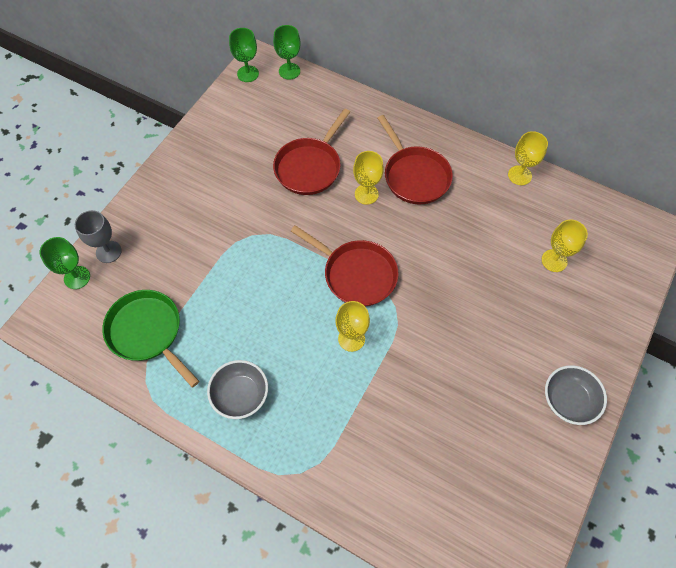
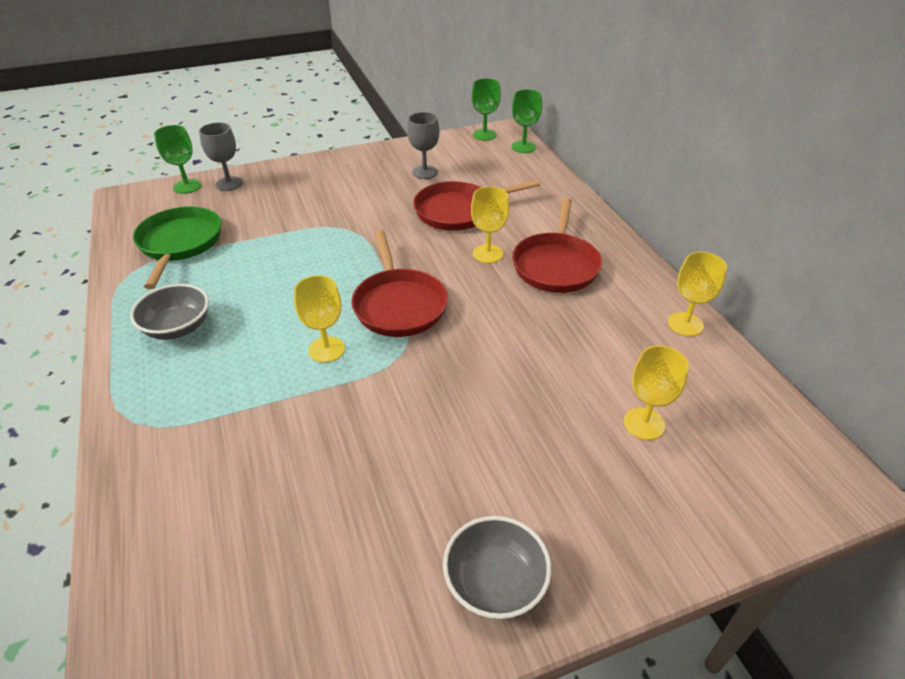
camera: 40 degrees right, 20 degrees down
none -> grey goblet [407,112,440,179]

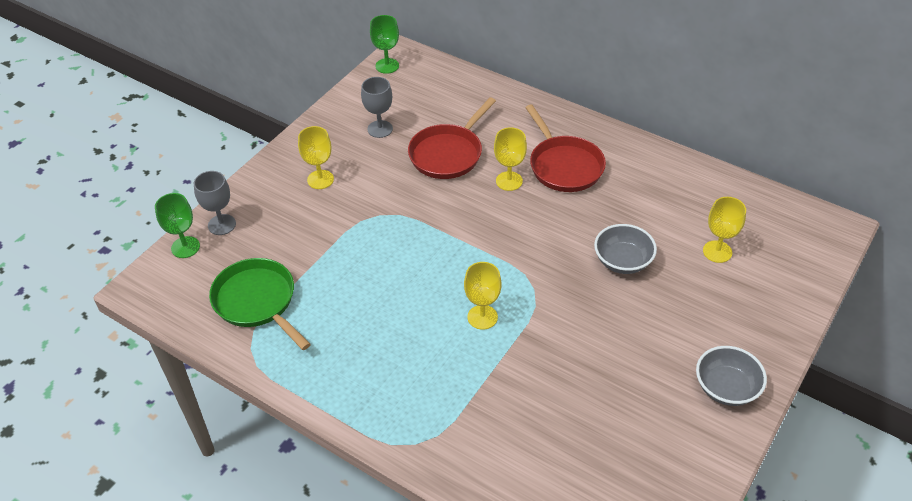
camera: 35 degrees left, 5 degrees up
grey bowl [130,284,209,340] -> grey bowl moved to [594,224,657,274]
red pan [351,230,448,337] -> none
green goblet [512,89,542,153] -> none
yellow goblet [668,252,727,336] -> yellow goblet moved to [298,126,334,189]

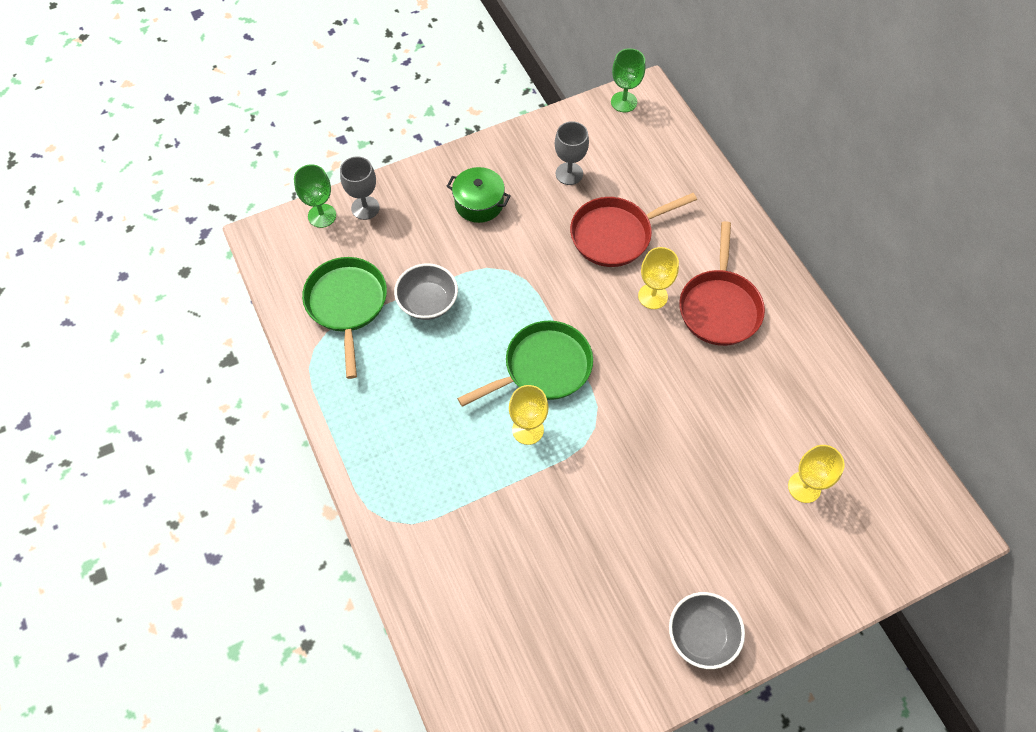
camera: 30 degrees right, 15 degrees up
yellow goblet [298,126,334,189] -> green pot [446,167,511,223]
grey bowl [594,224,657,274] -> grey bowl moved to [394,263,458,320]
none -> green pan [457,321,593,407]

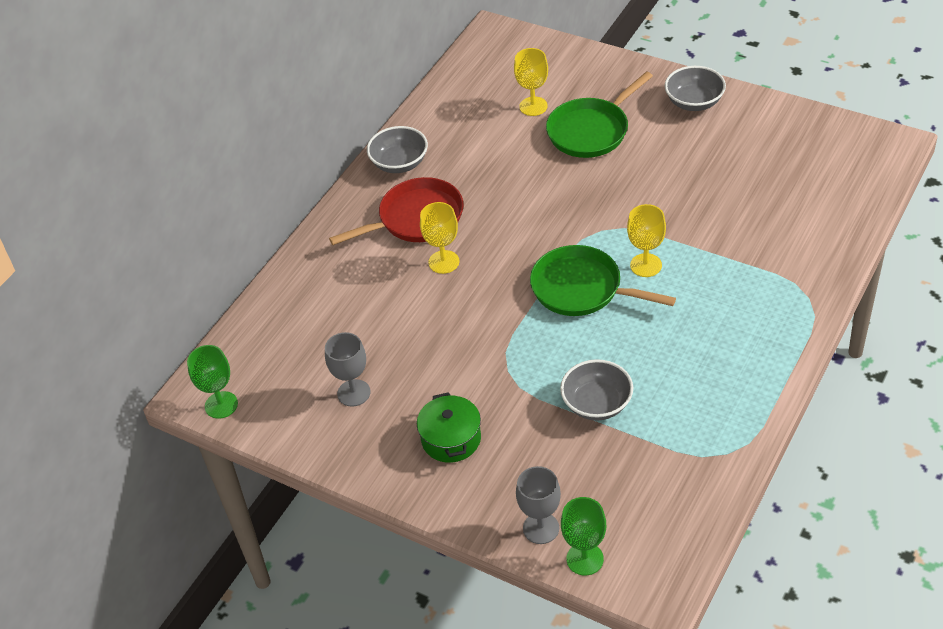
camera: 120 degrees left, 15 degrees down
green pan [302,257,387,379] -> green pan moved to [546,71,653,158]
red pan [570,193,697,267] -> none
none -> grey bowl [367,126,428,173]

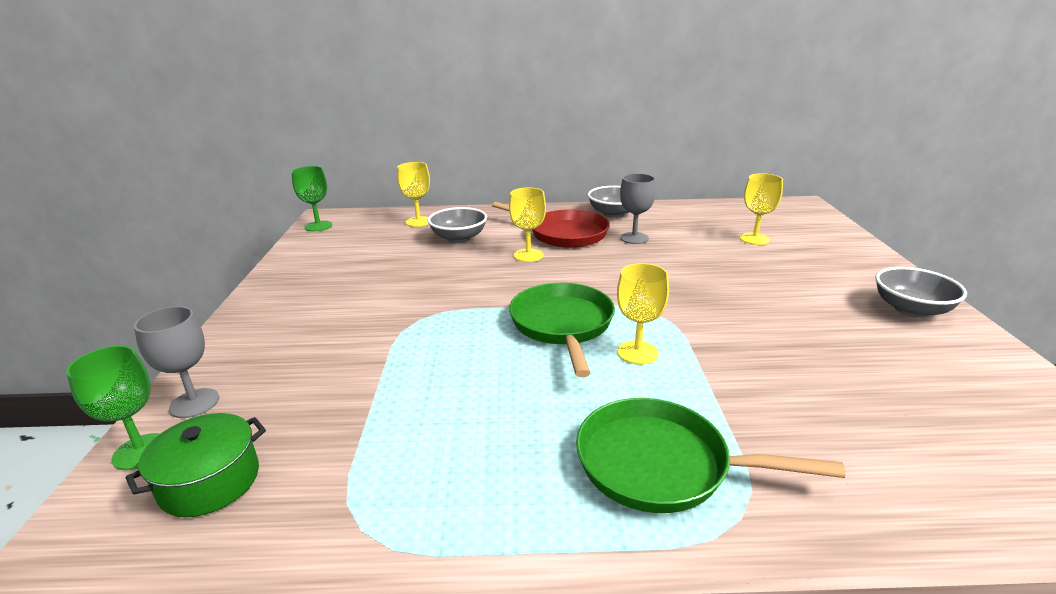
camera: 55 degrees right, 20 degrees down
grey goblet [325,332,370,407] -> grey goblet moved to [620,173,656,244]
green pot [417,392,481,463] -> green pot moved to [126,413,266,517]
green pan [546,71,653,158] -> green pan moved to [576,398,845,513]
grey bowl [560,359,633,421] -> grey bowl moved to [428,207,487,243]
none -> yellow goblet [397,162,430,227]

